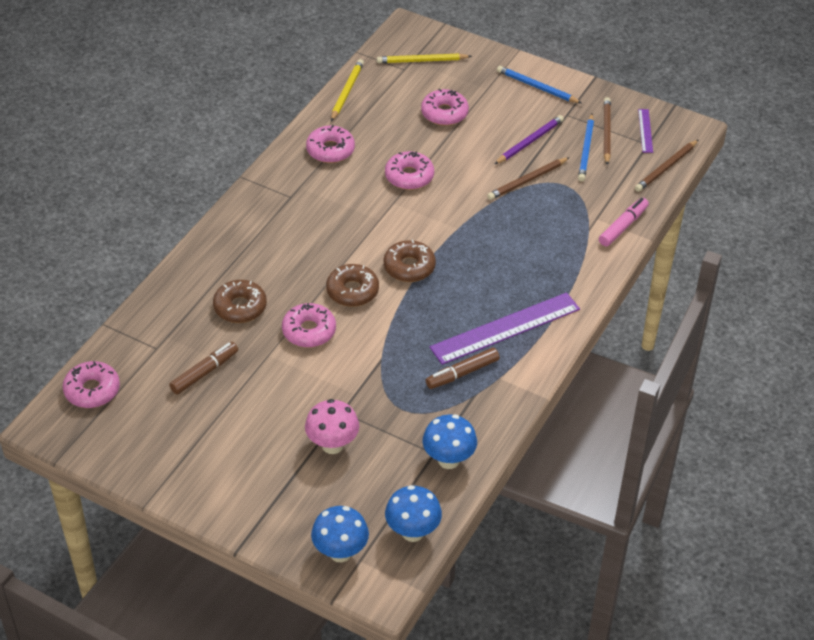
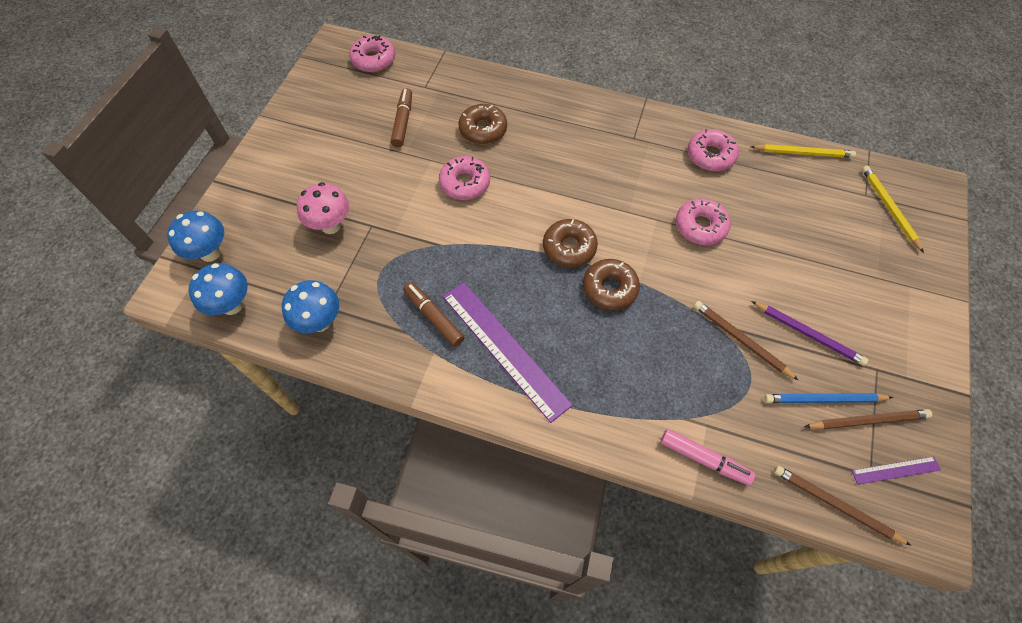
camera: 80 degrees right, 15 degrees up
brown marker [169,342,238,395] -> brown marker turned 120 degrees counterclockwise [391,88,412,147]
brown donut [326,264,379,307] -> brown donut moved to [583,259,640,310]
pink donut [421,89,469,126] -> none
blue pencil [497,66,582,103] -> none

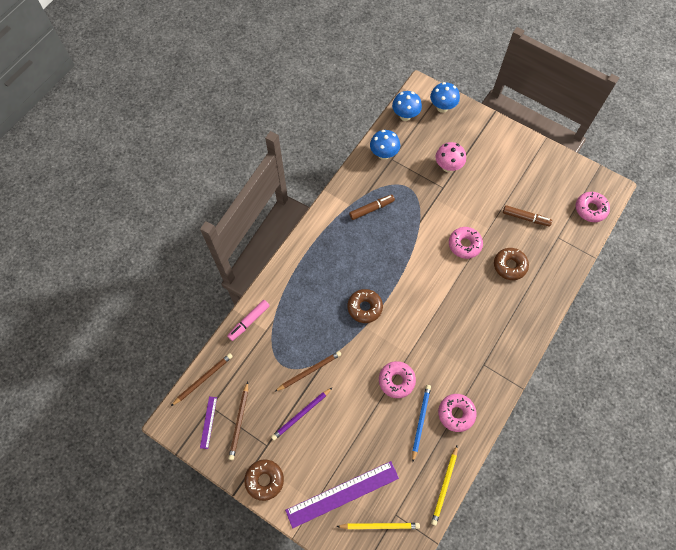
camera: 105 degrees right, 5 degrees up
purple ruler [443,282,573,423] -> purple ruler moved to [285,461,399,528]
brown donut [543,219,598,267] -> brown donut moved to [244,460,284,501]
blue pencil [764,393,893,403] -> blue pencil moved to [412,385,431,462]

